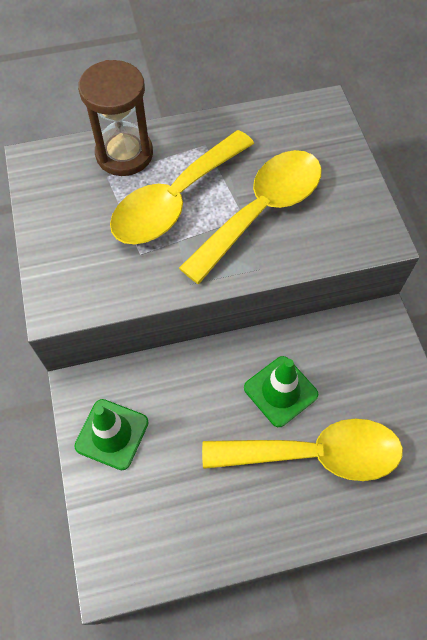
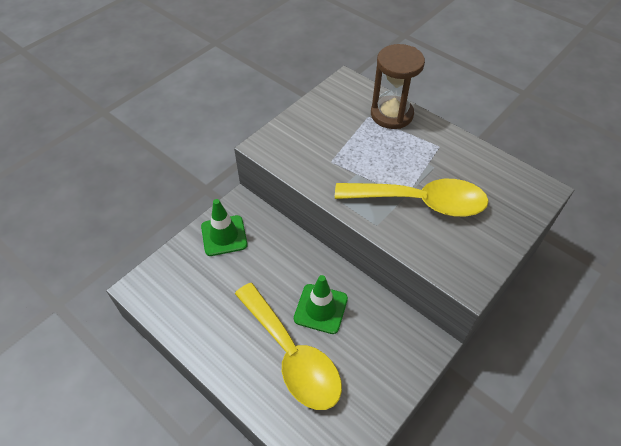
camera: 55 degrees right, 10 degrees down
yellow spoon [110,130,254,244] -> none

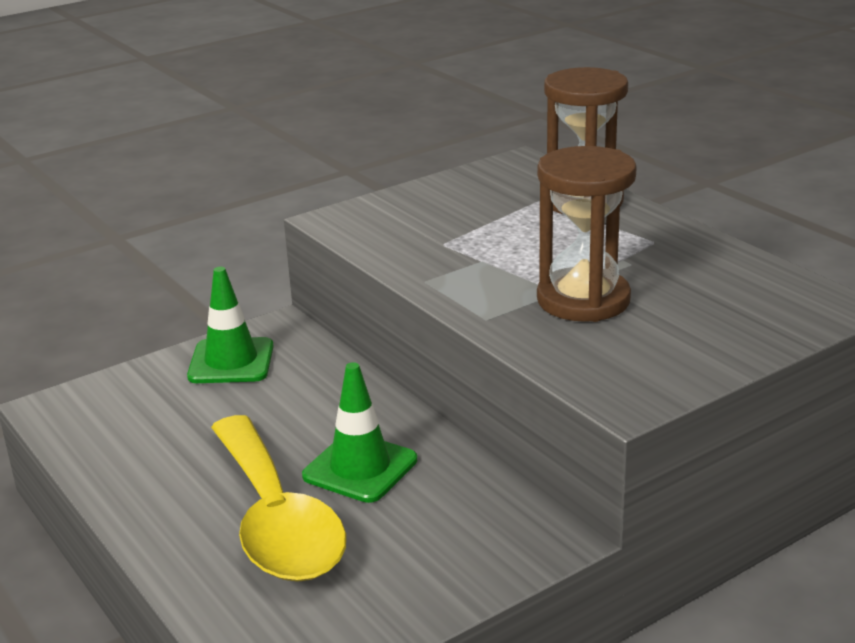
camera: 15 degrees right, 25 degrees down
yellow spoon [335,179,489,217] -> brown hourglass [537,146,637,322]

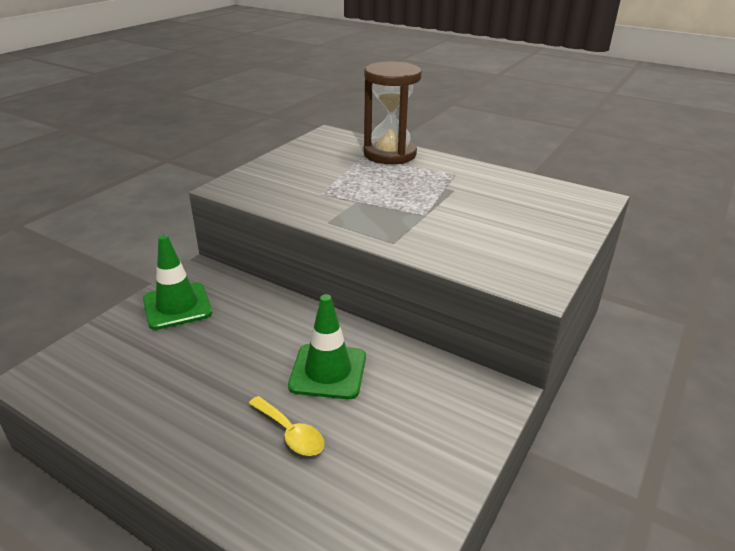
camera: 25 degrees left, 5 degrees up
yellow spoon [211,415,346,582] -> yellow spoon [248,396,325,456], size x0.41
brown hourglass [537,146,637,322] -> none

